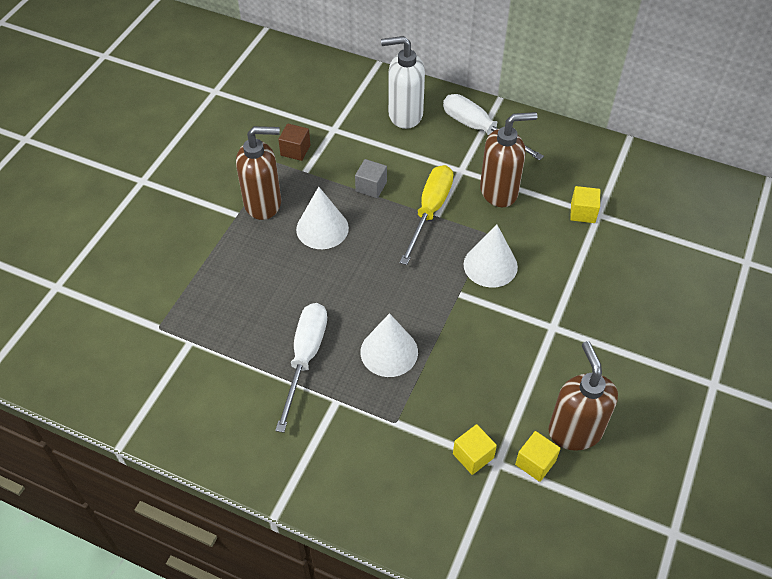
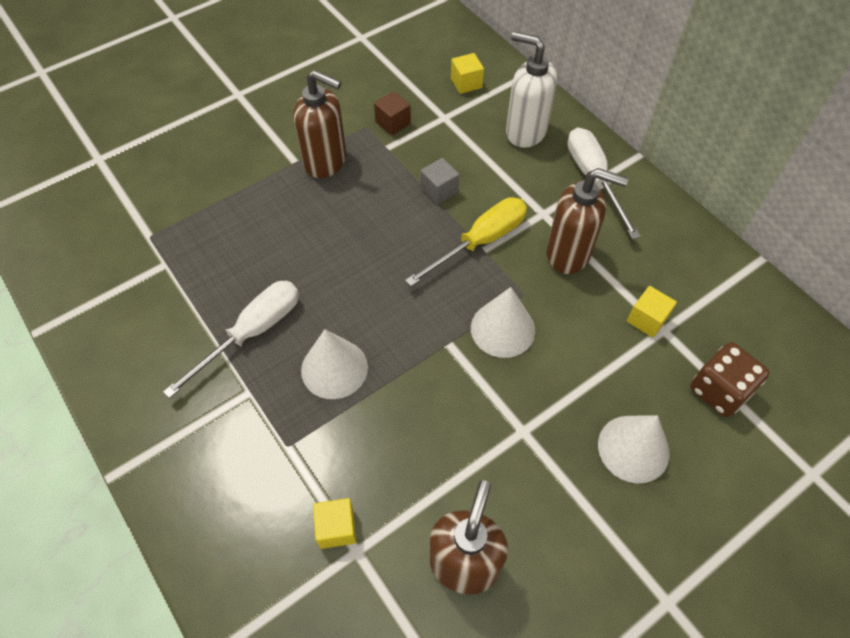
camera: 30 degrees right, 5 degrees up
white cone [296,187,349,249] -> white cone moved to [598,415,670,483]
yellow cube [515,431,561,482] -> yellow cube moved to [451,53,484,94]
none -> brown dice [690,342,769,417]

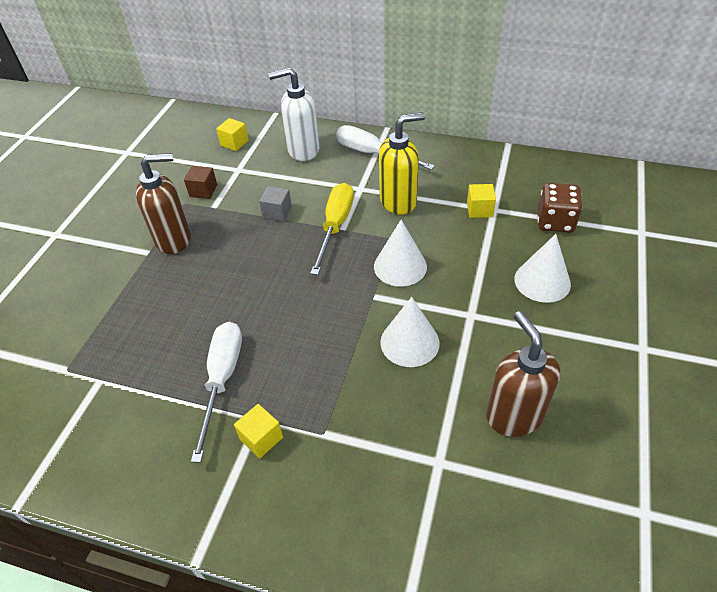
camera: 35 degrees left, 10 degrees down
white cone [301,329,368,399] -> white cone moved to [380,297,440,367]
yellow cube [313,498,357,549] -> yellow cube moved to [234,404,283,458]
brown soap dispenser [546,168,629,274] -> yellow soap dispenser [379,112,425,215]

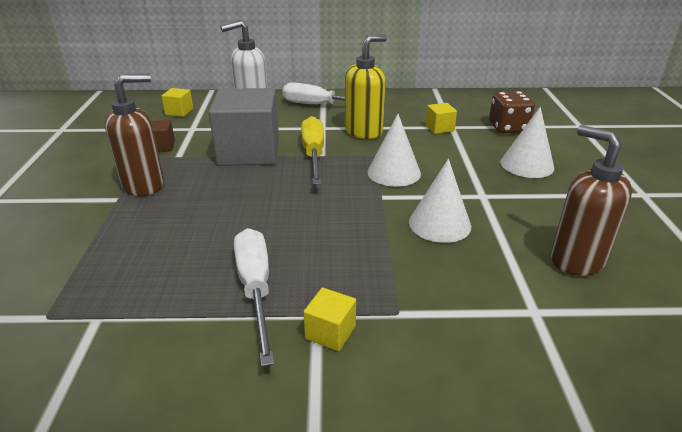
camera: 20 degrees left, 15 degrees down
grey cube [259,186,292,222] -> grey cube [209,88,279,166], size x2.36

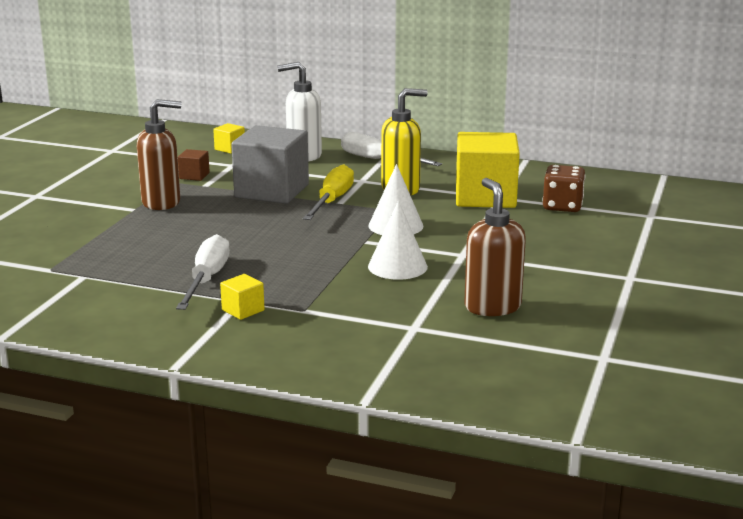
camera: 20 degrees right, 10 degrees down
yellow cube [426,103,457,134] -> yellow cube [456,132,520,208], size x2.36
white cone [500,107,554,178] -> none

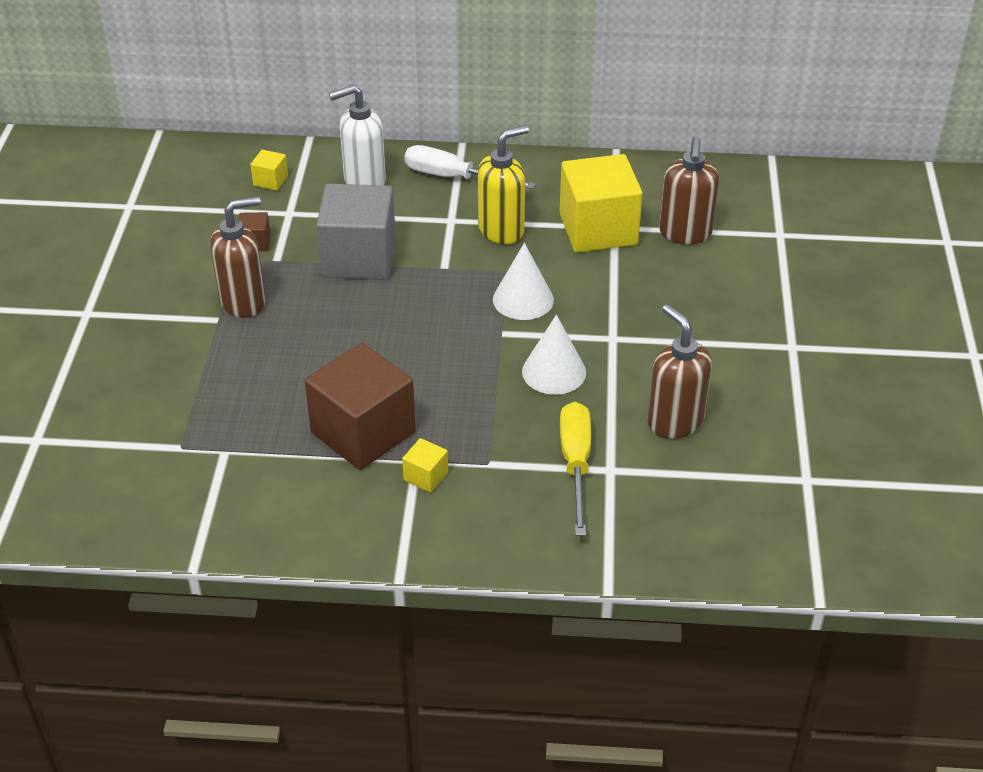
camera: 15 degrees left, 20 degrees up
white screwdriver [176,234,230,310] -> brown cube [305,343,416,470]
yellow screwdriver [303,164,354,220] -> yellow screwdriver moved to [560,402,591,536]
brown dice [542,165,585,212] -> brown soap dispenser [659,137,719,244]

